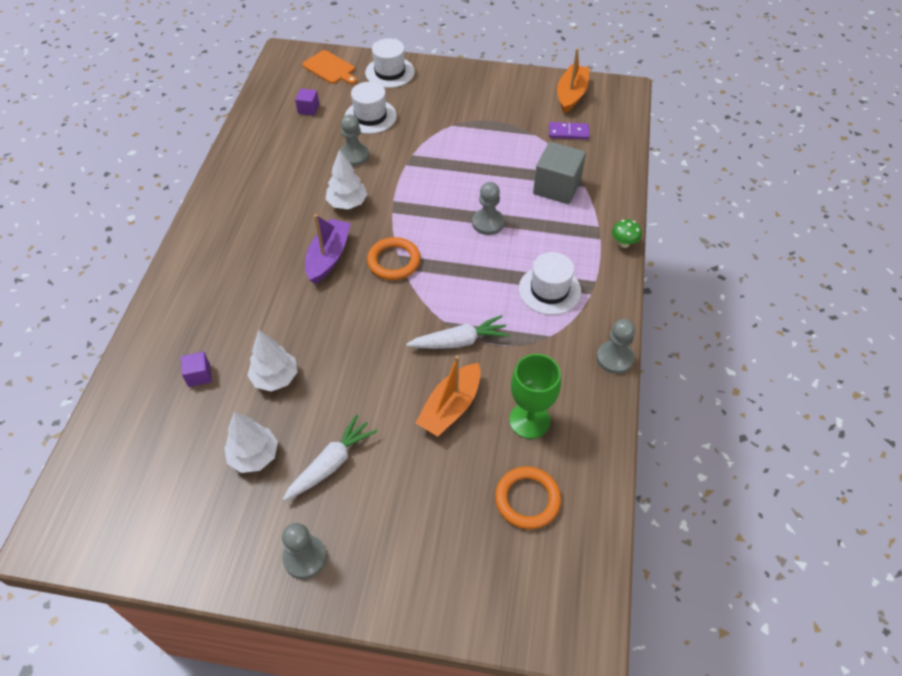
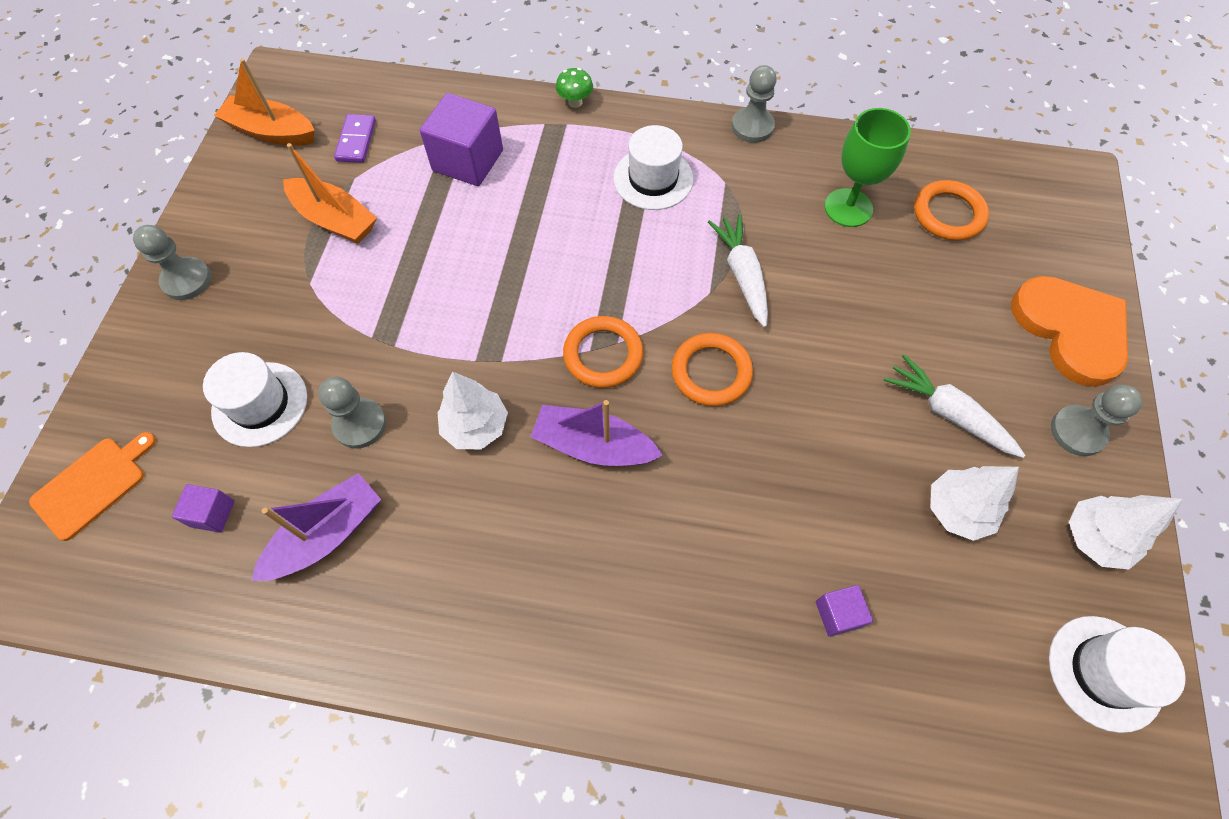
camera: 90 degrees left, 10 degrees up
white tree [247,330,297,391] -> white tree moved to [1069,495,1182,569]
white hat [365,38,415,88] -> white hat moved to [1049,616,1185,733]
orange boat [416,355,481,437] -> orange boat moved to [283,143,377,244]
grey pawn [472,182,504,235] -> grey pawn moved to [133,225,211,300]
grey cube [533,142,586,204] -> purple cube [420,93,503,186]
none -> purple boat [251,473,381,581]
none -> orange ring [672,333,753,406]
none -> orange heart [1011,276,1128,387]

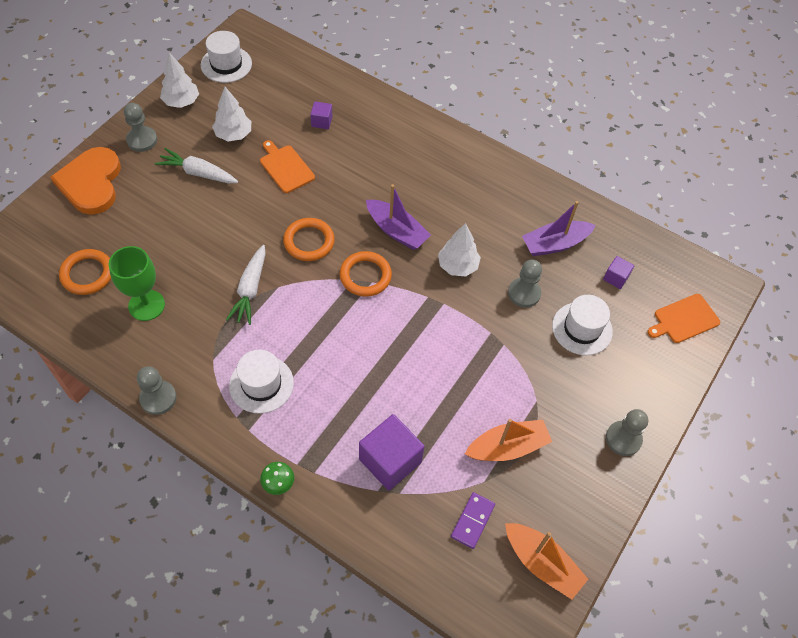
camera: 160 degrees left, 5 degrees down
orange boat [283,143,377,244] -> orange boat turned 105 degrees clockwise [465,419,552,461]
white carrot [884,354,1025,458] -> white carrot turned 135 degrees clockwise [155,148,238,184]
none -> orange cutting board [260,140,315,193]

